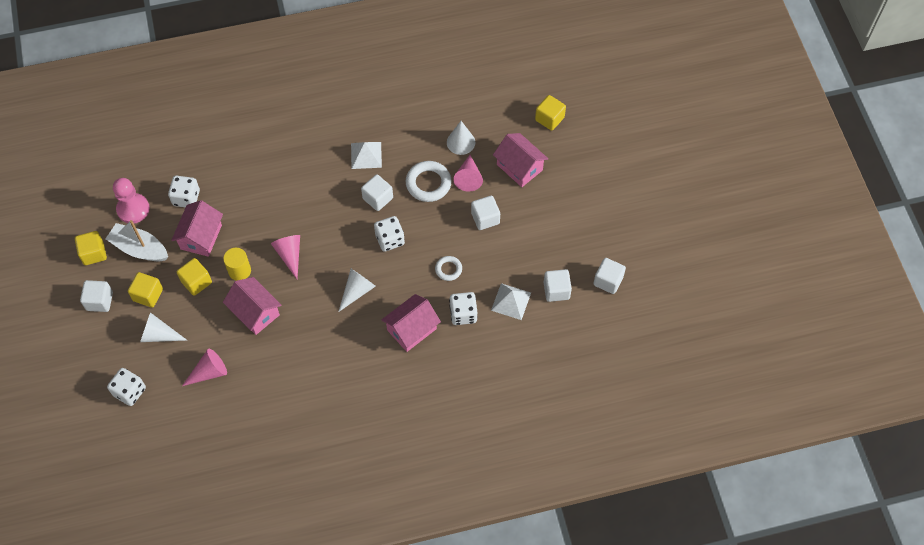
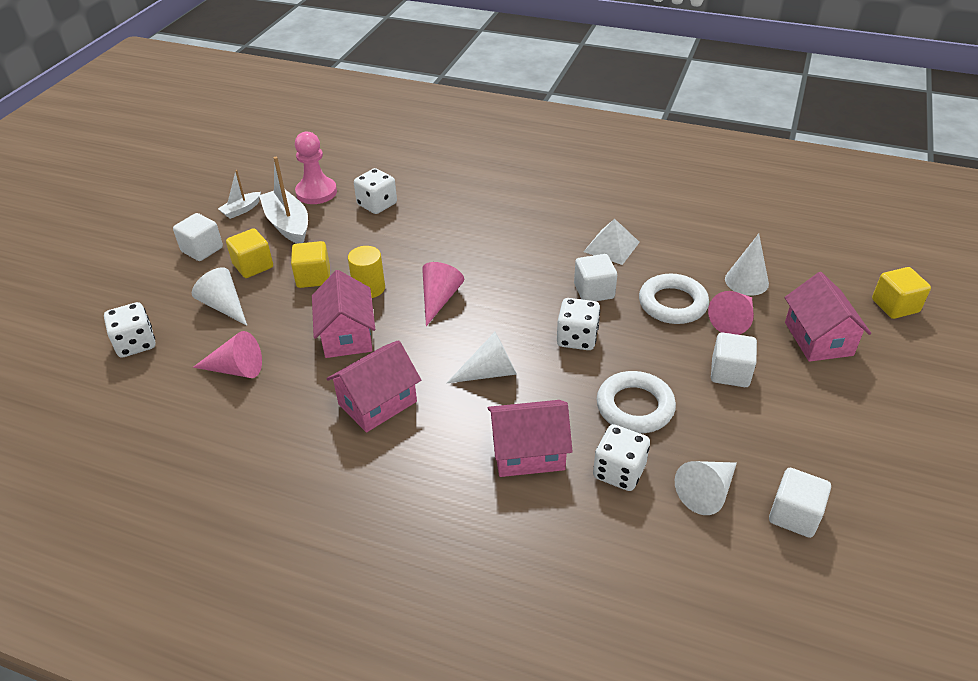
camera: 35 degrees right, 20 degrees down
yellow cube [75,231,107,265] -> white boat [218,170,261,219]
pink house [171,200,223,257] -> pink house moved to [326,340,421,432]
white ring [435,256,462,281] -> white ring [597,371,676,433], size x1.74
white pyramid [491,283,531,320] -> white cone [675,461,737,515]
white cube [593,258,626,294] -> none

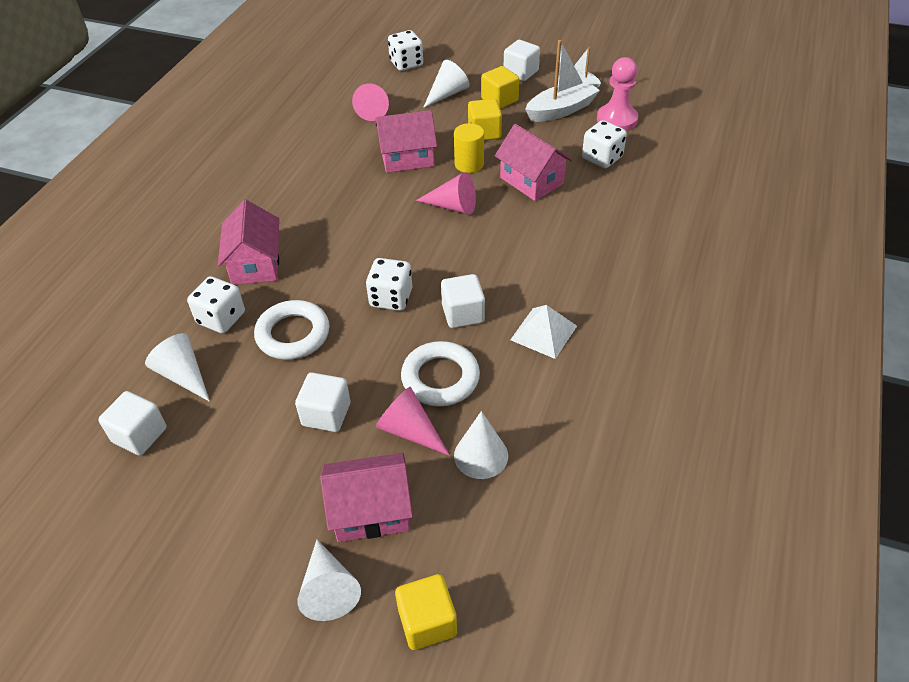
camera: 90 degrees right, 5 degrees up
pink house [326,340,421,432] -> pink house moved to [495,124,572,201]
white cone [447,332,517,383] -> white cone moved to [298,539,361,621]

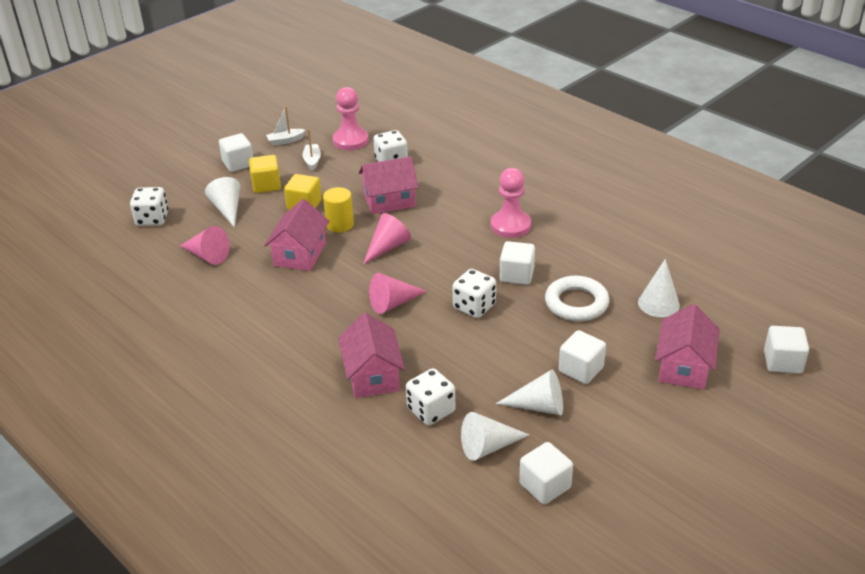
camera: 65 degrees left, 10 degrees down
pink house [218,200,279,285] -> pink house turned 60 degrees clockwise [338,313,405,398]
white ring [254,300,330,360] -> none
white cone [298,539,361,621] -> white cone moved to [496,370,563,415]
pink cone [375,387,450,456] -> pink cone moved to [369,273,427,314]
yellow cube [395,574,457,650] -> white cube [764,326,809,374]
white pyramid [510,305,577,359] -> none
white boat [525,40,600,122] -> white boat [303,129,321,171], size x0.55
none -> pink pawn [491,168,531,238]

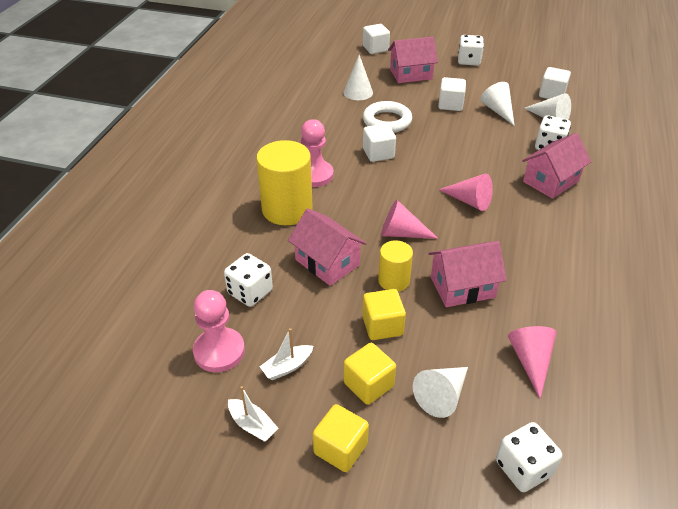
camera: 120 degrees left, 5 degrees up
white cube [219,133,253,172] -> yellow cube [313,404,369,472]
white dice [453,269,496,318] -> white dice moved to [458,35,484,66]
none -> yellow cylinder [256,140,313,225]

